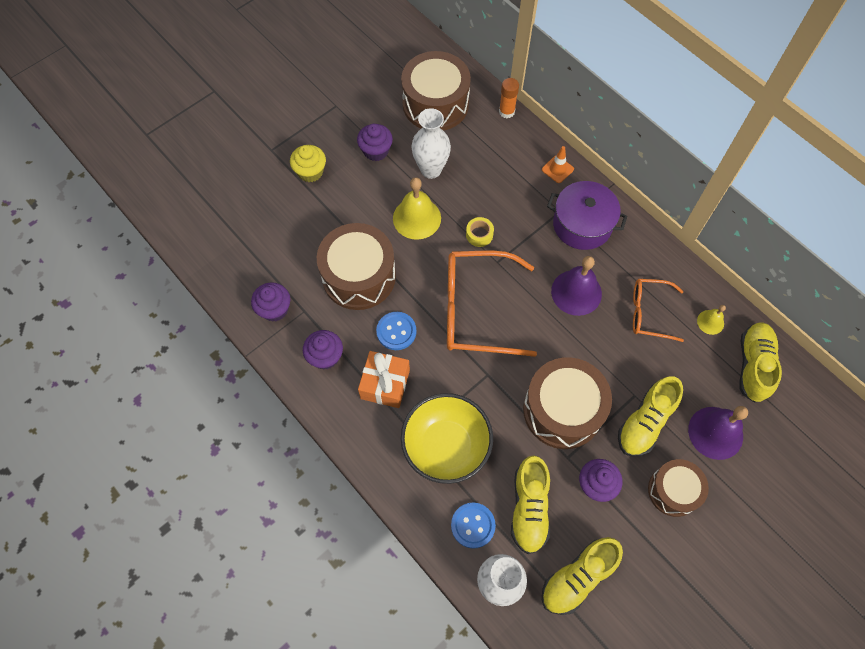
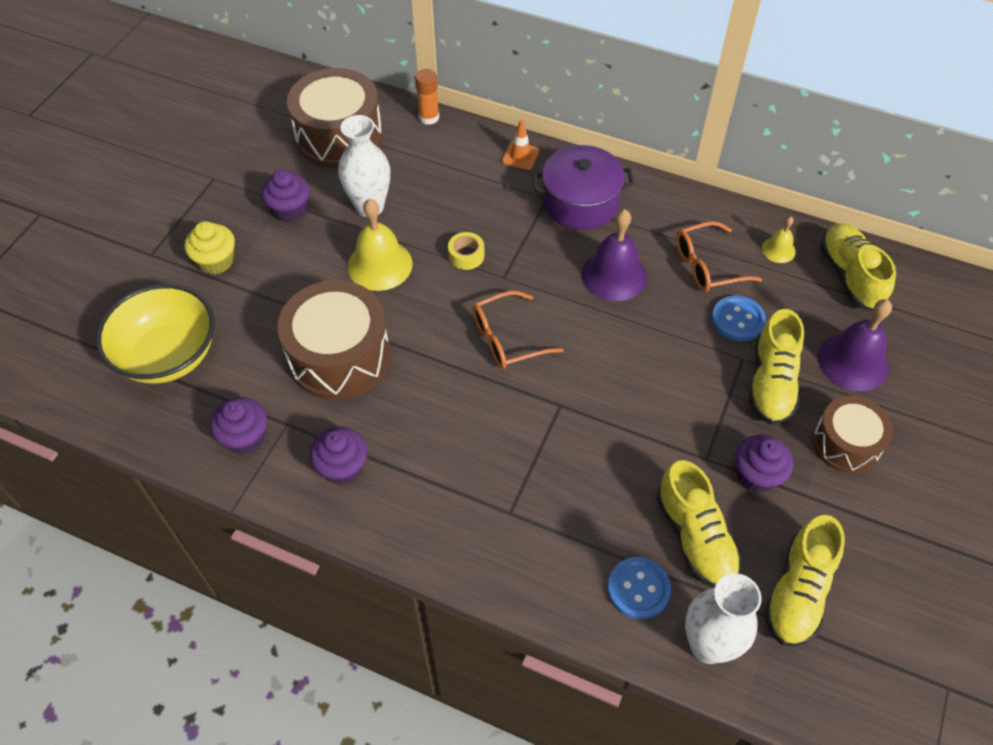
camera: 25 degrees left, 10 degrees down
orange gift [358,351,410,408] -> none
blue button [376,312,417,350] -> blue button moved to [712,295,766,341]
yellow bowl [401,393,493,484] -> yellow bowl moved to [96,284,215,384]
orange glasses [447,251,537,357] -> orange glasses [472,291,563,369], size x0.57
brown drum [523,357,612,449] -> none

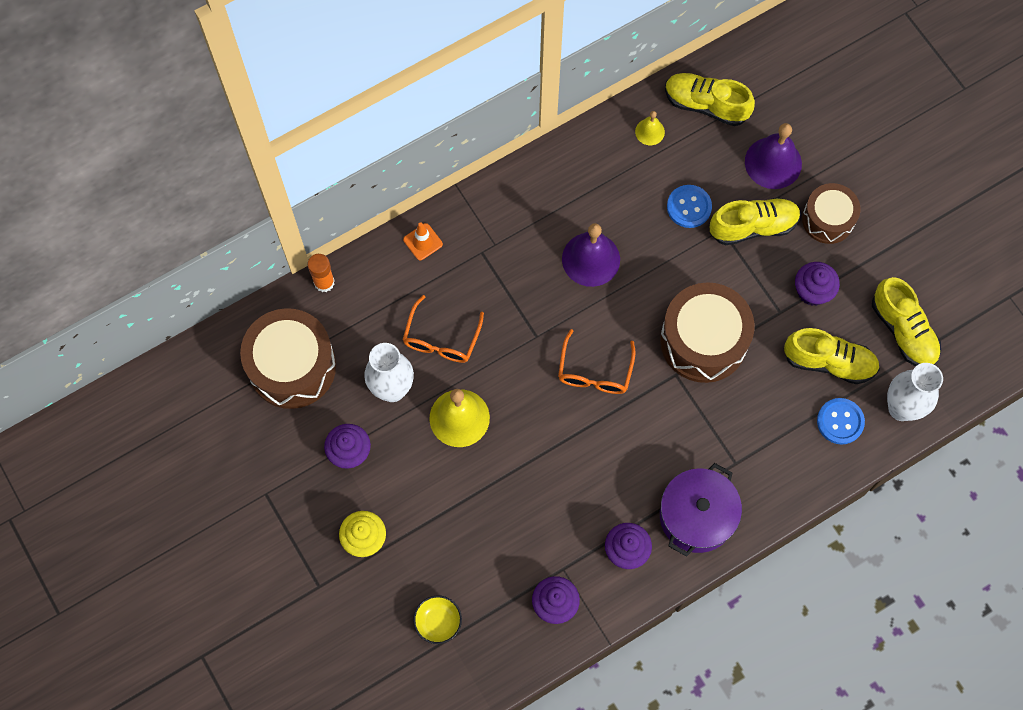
camera: 55 degrees left, 15 degrees up
yellow bowl [96,284,215,384] -> yellow bowl [413,595,462,644], size x0.47
brown drum [278,280,391,400] -> brown drum moved to [660,282,755,383]
yellow tape [448,232,484,270] -> none
purple pot [532,145,634,230] -> purple pot moved to [660,463,742,557]
orange glasses [676,221,762,292] -> orange glasses moved to [403,295,484,363]
yellow shoe [749,309,804,425] -> yellow shoe turned 60 degrees counterclockwise [710,197,801,245]

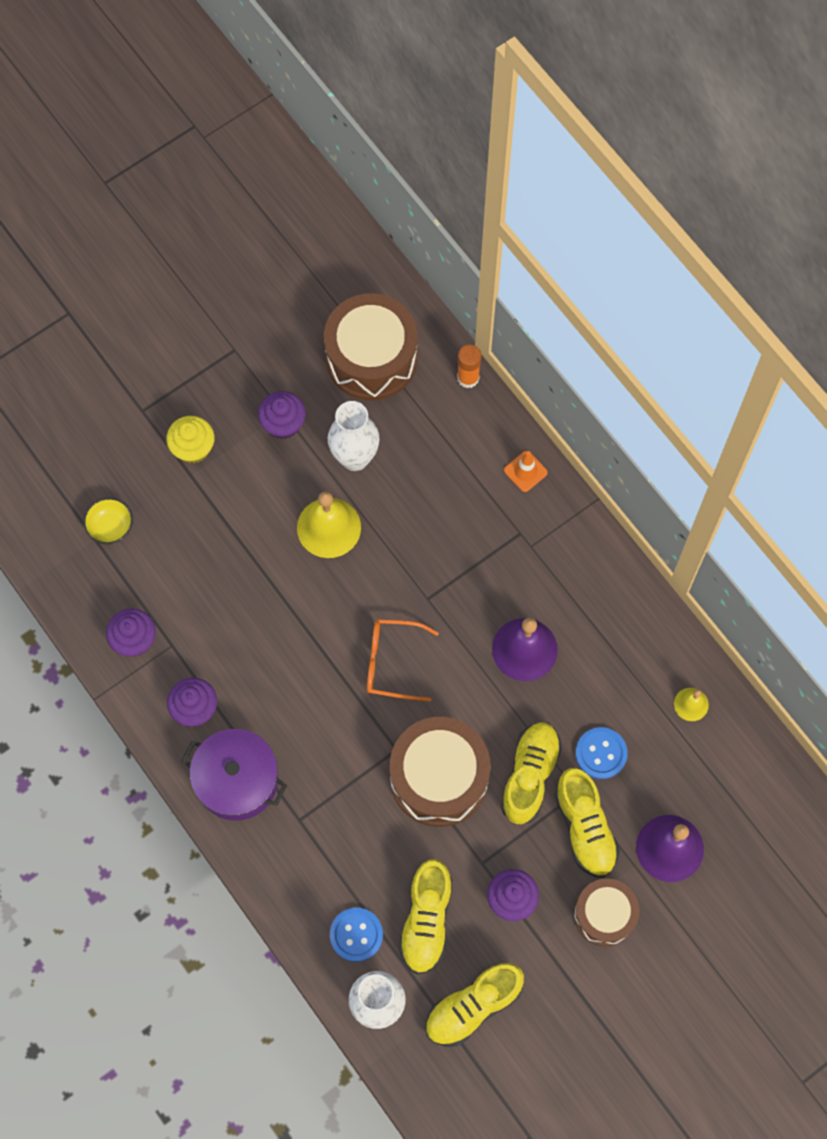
camera: 85 degrees right, 0 degrees up
orange glasses [403,295,484,363] -> none
yellow shoe [665,73,755,126] -> yellow shoe moved to [501,722,562,825]

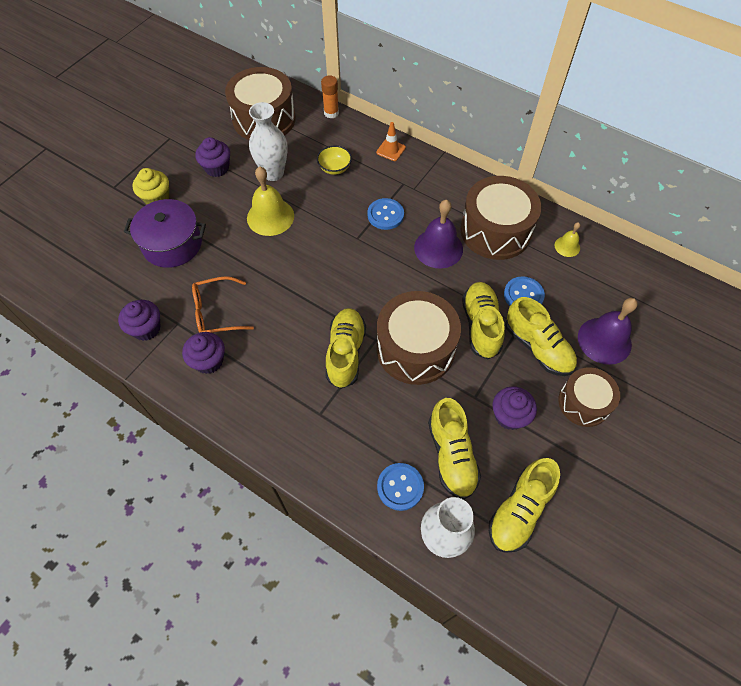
camera: 20 degrees left, 10 degrees down
yellow bowl [83,498,133,544] -> yellow bowl moved to [317,146,352,175]
purple pot [182,729,287,821] -> purple pot moved to [124,199,206,268]
orange glasses [367,619,439,702] -> orange glasses moved to [192,276,254,333]
none -> yellow shoe [326,308,366,389]
none -> blue button [367,198,404,230]
none -> brown drum [460,176,541,260]

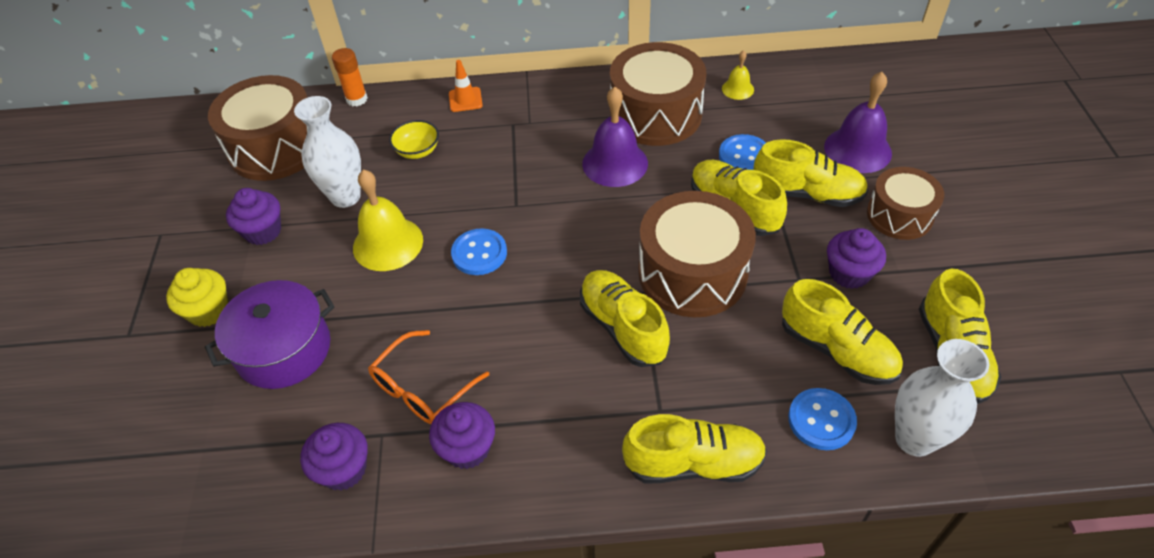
camera: 35 degrees left, 10 degrees down
blue button [367,198,404,230] -> blue button moved to [451,228,507,275]
none -> yellow shoe [622,414,767,483]

